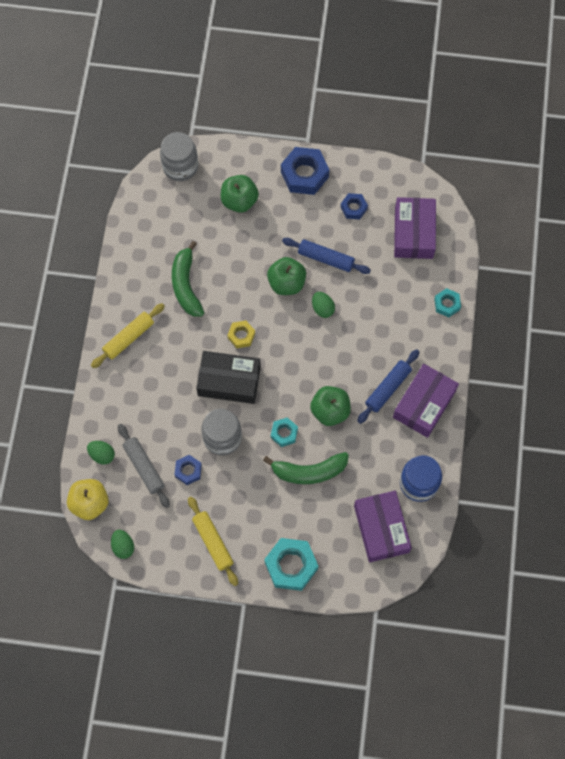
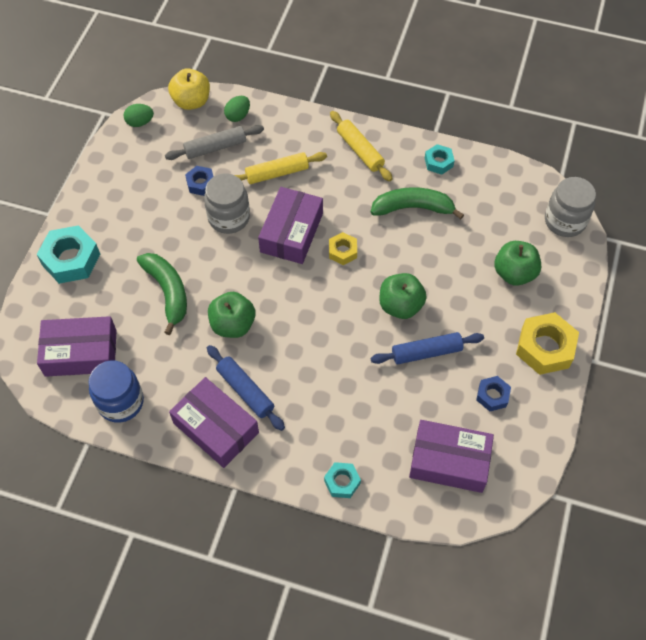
camera: 100 degrees right, 10 degrees down
yellow rolling pin [188,497,238,586] -> yellow rolling pin moved to [235,152,327,184]
black box [196,351,261,404] -> purple box [258,187,323,264]
green banana [263,452,349,484] -> green banana turned 150 degrees clockwise [137,253,187,335]
turquoise nut [271,417,298,447] -> turquoise nut moved to [425,144,455,175]
blue nut [281,147,329,195] -> yellow nut [516,312,579,375]
blue rolling pin [282,238,371,274] -> blue rolling pin turned 45 degrees clockwise [371,332,484,364]
green egg [312,292,335,318] -> none

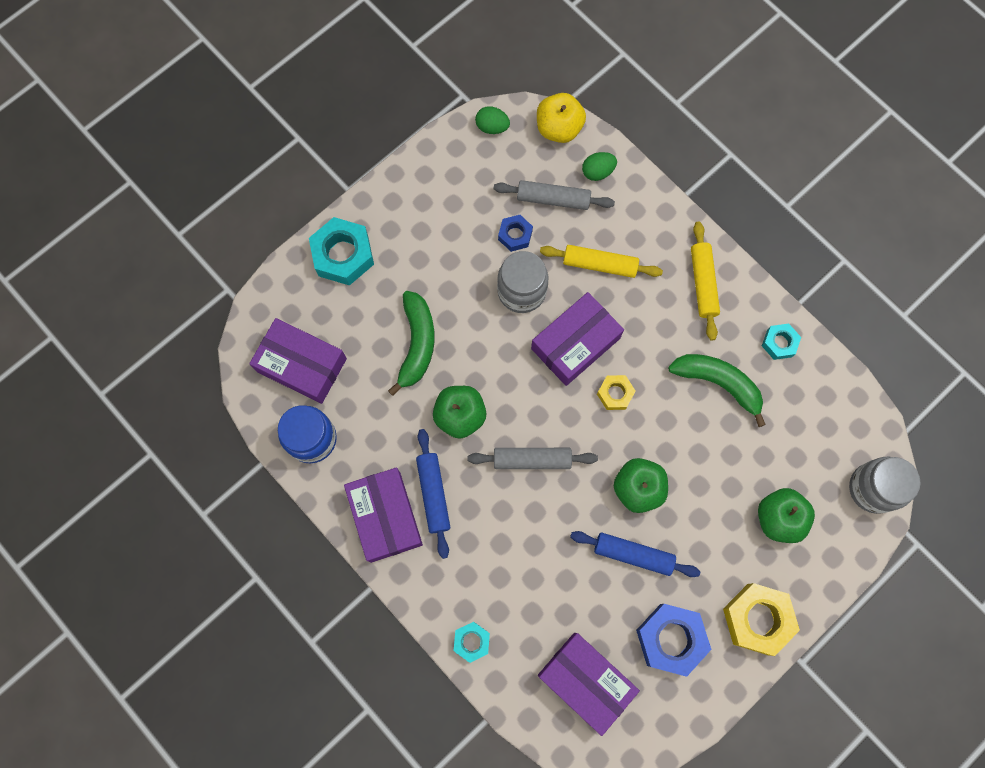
camera: 30 degrees right, 15 degrees up
blue nut [476,376,511,411] -> blue nut [636,604,711,677], size x1.81
none -> grey rolling pin [468,448,598,469]

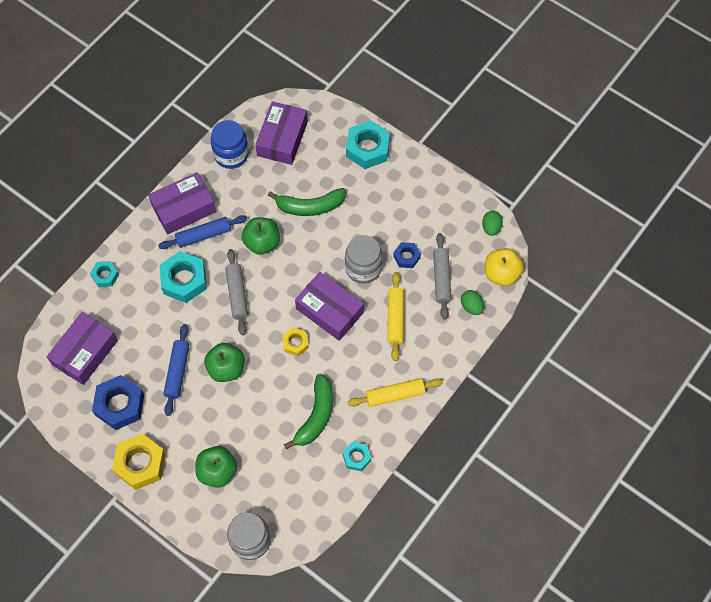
camera: 80 degrees right, 10 degrees down
none -> turquoise nut [159,251,207,303]

